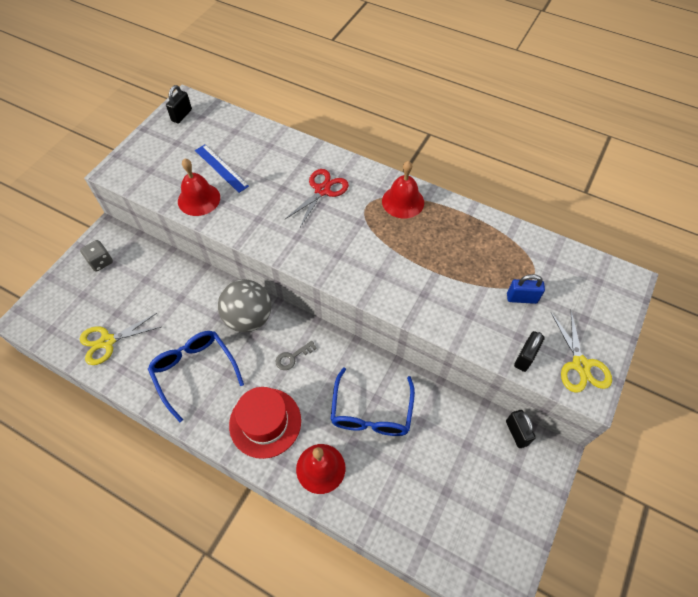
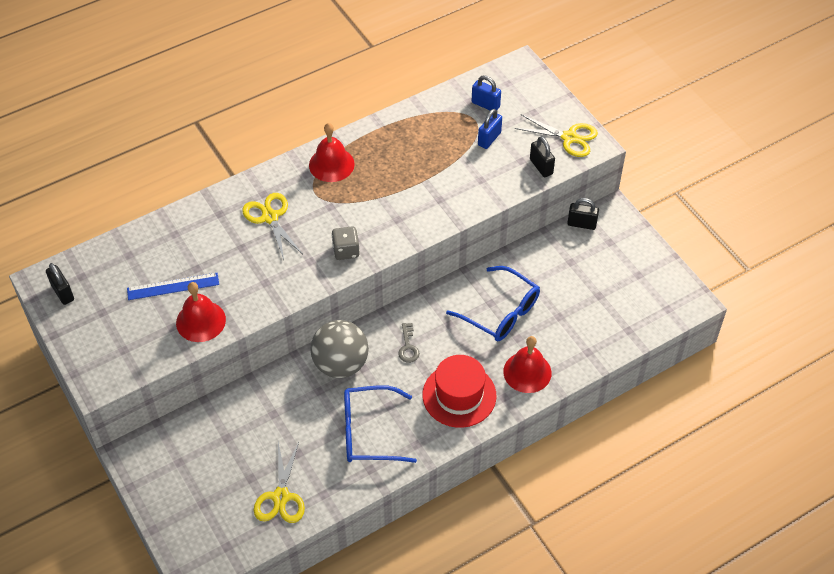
camera: 60 degrees left, 5 degrees down
grey dice [80,240,113,272] -> grey dice moved to [331,226,360,260]
red scissors [285,169,349,227] -> yellow scissors [242,193,303,260]
none -> blue padlock [472,75,501,111]

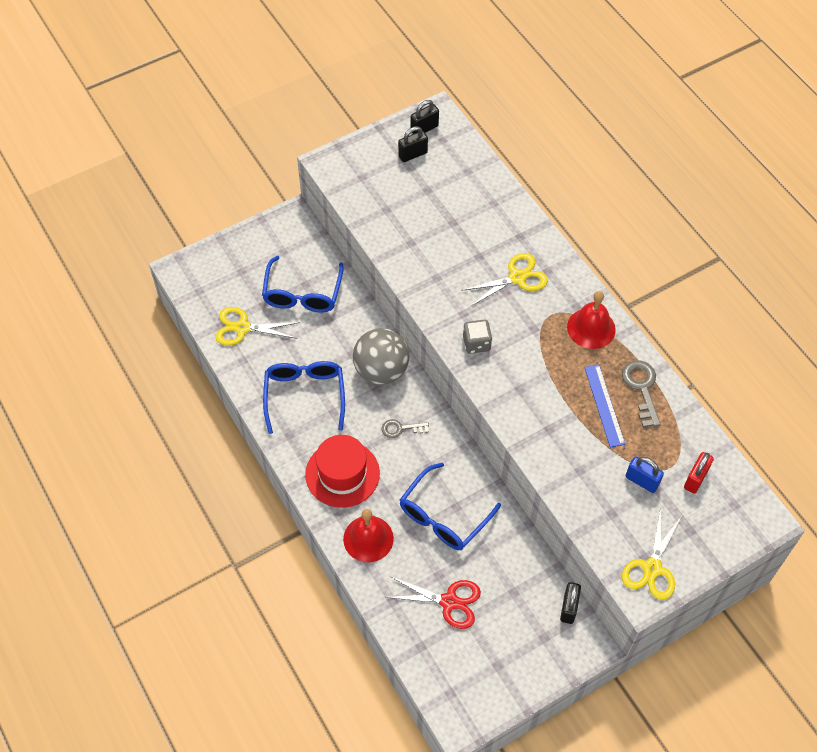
camera: 90 degrees right, 5 degrees up
blue ruler [127,273,219,300] -> blue ruler moved to [584,364,625,447]
red bell [176,282,226,342] -> none
blue padlock [472,75,501,111] -> red padlock [684,452,714,494]
black padlock [530,136,555,177] -> black padlock moved to [398,126,428,162]
none -> blue glasses [262,256,343,312]
none -> red scissors [385,576,481,629]
none -> grey key [622,360,661,428]

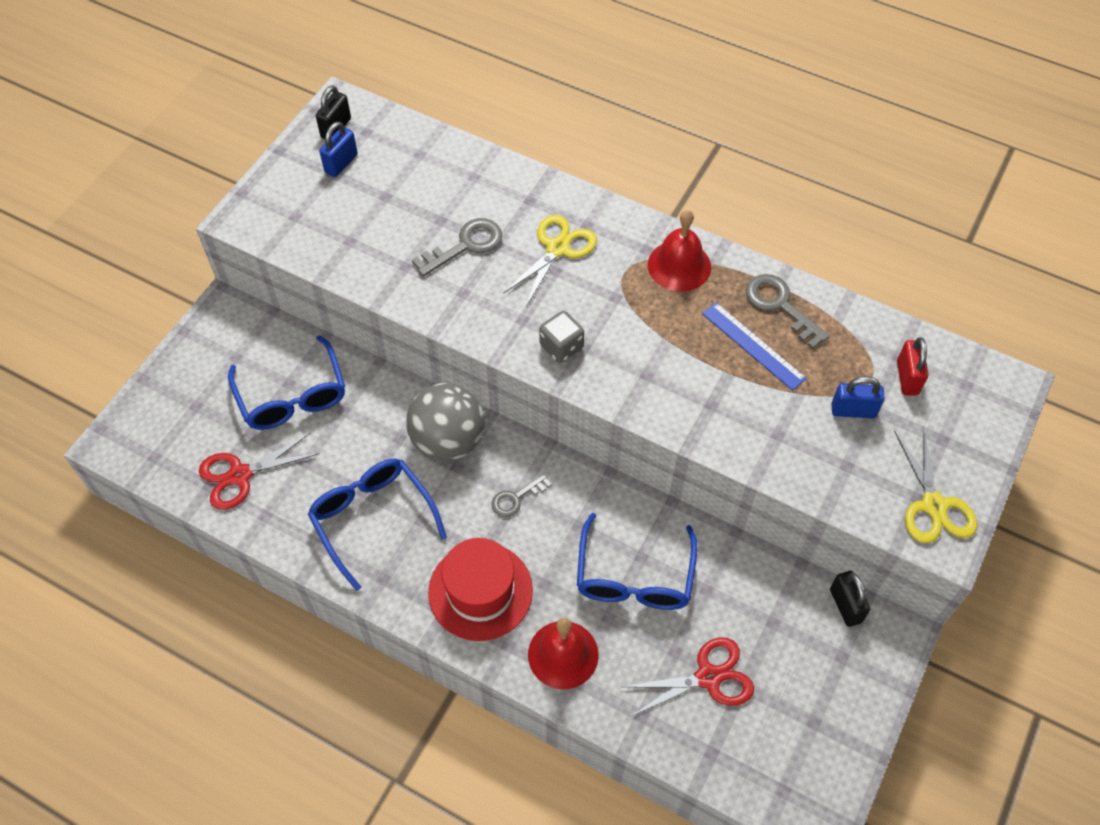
camera: 30 degrees left, 0 degrees up
yellow scissors [215,307,300,346] -> red scissors [199,433,320,510]
black padlock [398,126,428,162] -> blue padlock [319,121,358,177]
none -> grey key [412,218,502,277]

